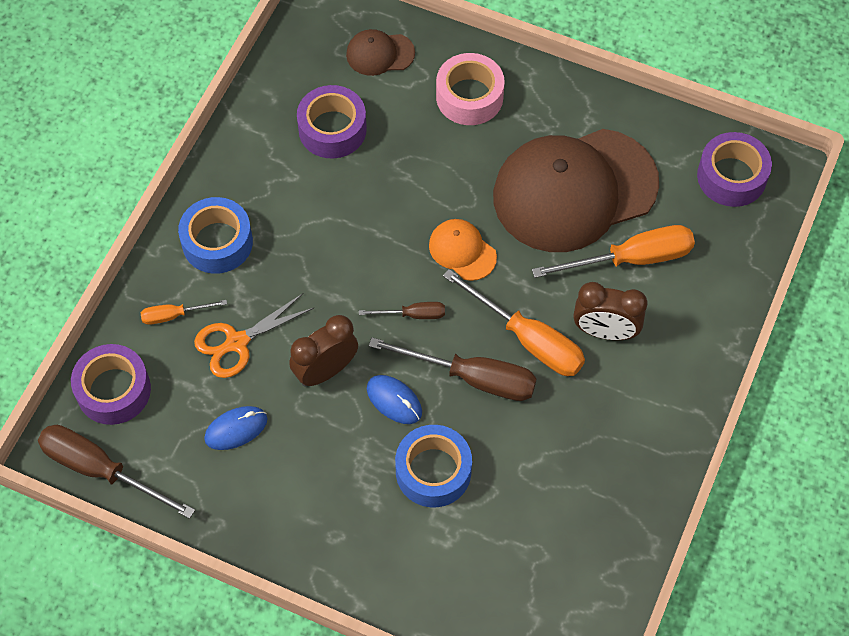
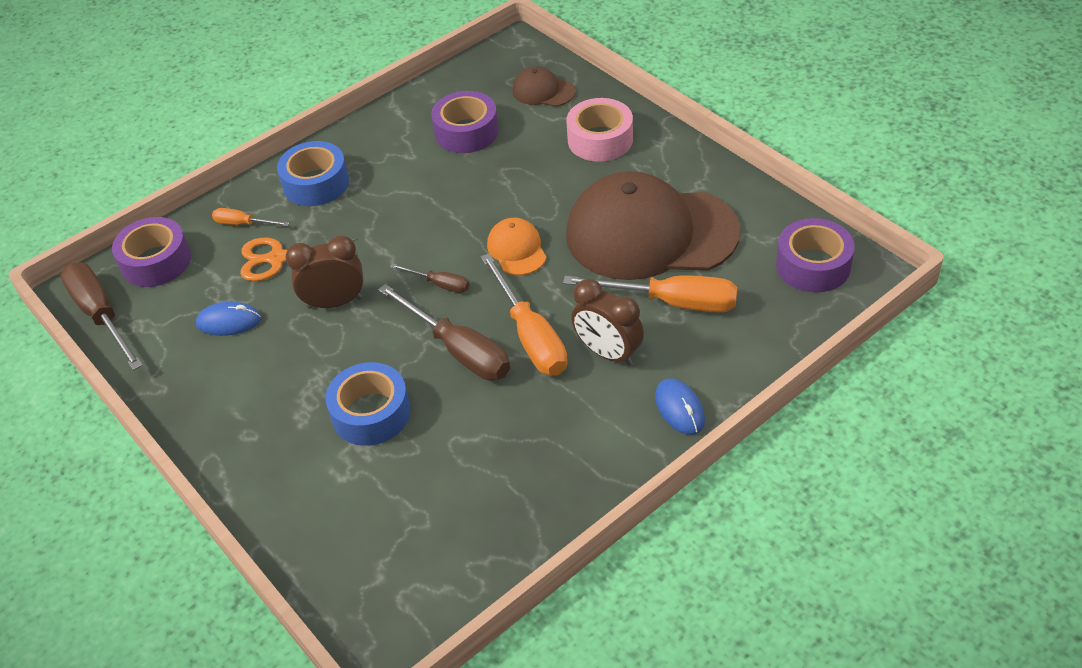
camera: 30 degrees right, 15 degrees down
blue mouse [367,375,422,424] -> blue mouse moved to [655,378,705,435]

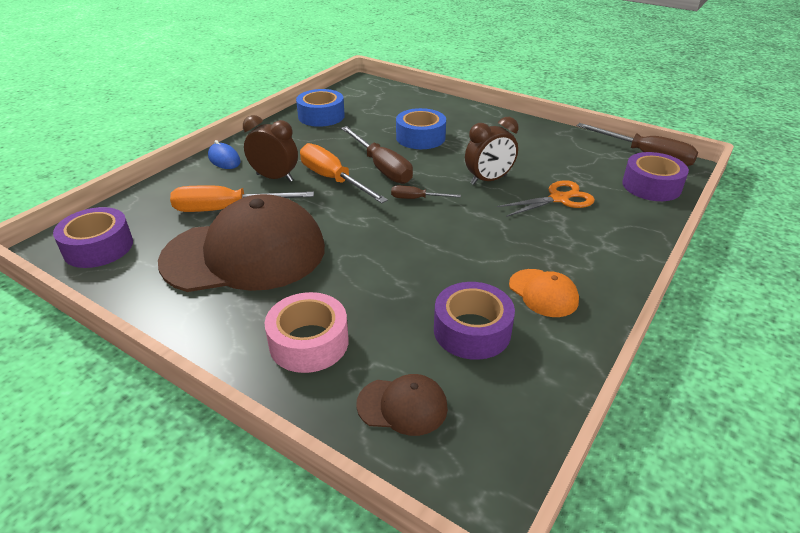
camera: 160 degrees right, 10 degrees down
blue mouse [196,302,261,336] -> none
orange screwdriver [212,208,290,226] -> none
blue tape [277,141,349,206] -> blue tape moved to [296,89,345,127]
brown screwdriver [378,284,510,380] -> brown screwdriver turned 150 degrees counterclockwise [341,126,413,184]
orange cap [487,218,547,275] -> orange cap moved to [509,269,579,317]

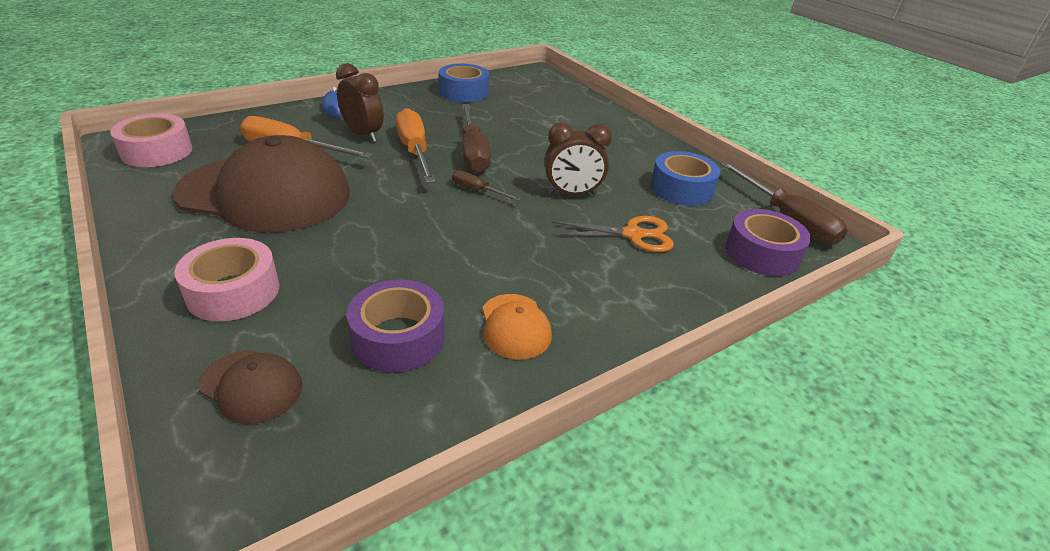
camera: 20 degrees right, 0 degrees up
purple tape [53,207,133,268] -> pink tape [110,114,193,167]
blue tape [396,108,446,149] -> blue tape moved to [651,151,720,206]

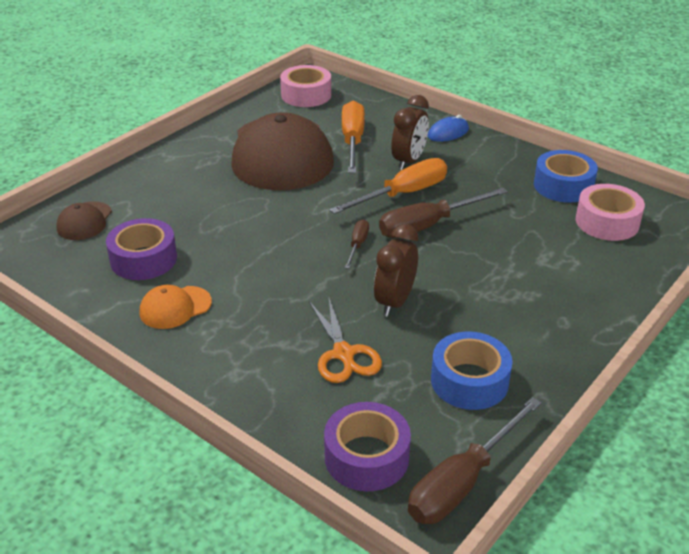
camera: 75 degrees right, 0 degrees up
pink tape [175,238,280,321] -> pink tape moved to [576,184,645,241]
brown clock [544,122,612,195] -> brown clock turned 45 degrees clockwise [374,224,418,317]

